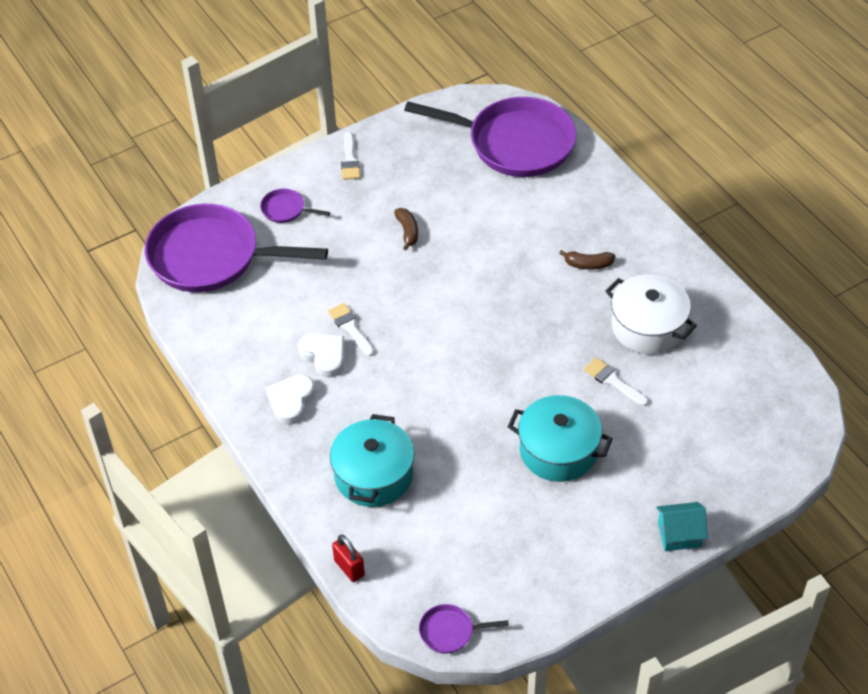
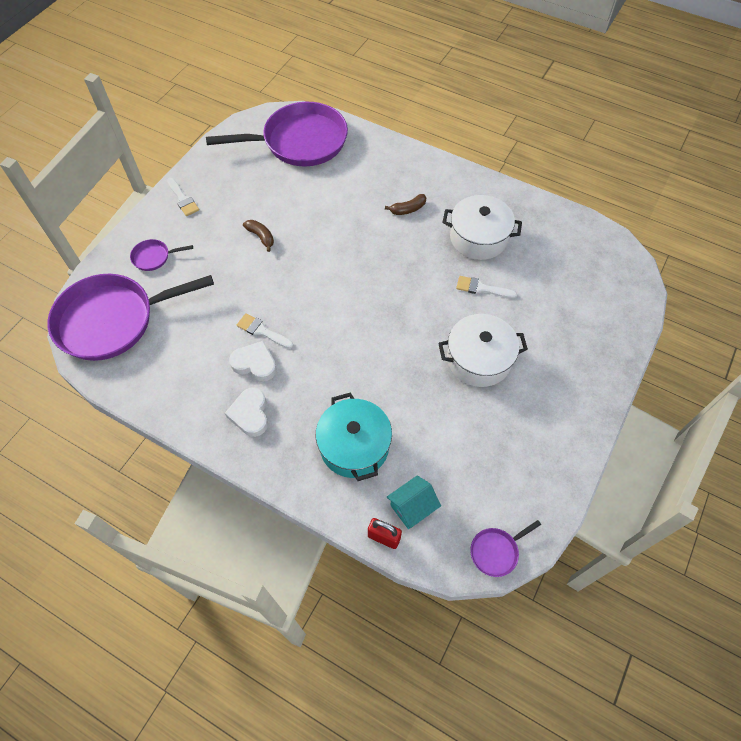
camera: 30 degrees left, 10 degrees up
turquoise pot [508,395,613,482] -> white pot [438,314,528,387]
turquoise house [656,502,708,551] -> turquoise house moved to [387,475,441,529]

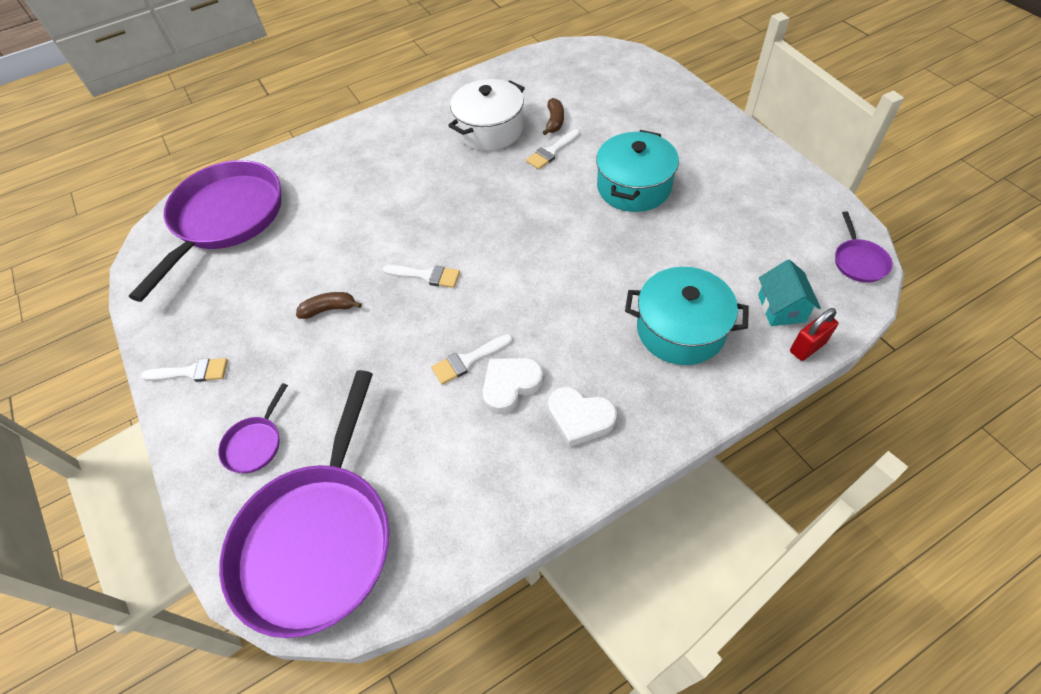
camera: 55 degrees left, 5 degrees down
brown banana [385,194,426,215] -> brown banana moved to [543,98,564,135]
white pot [438,314,528,387] -> turquoise pot [596,130,679,212]
none -> white brush [383,265,460,288]

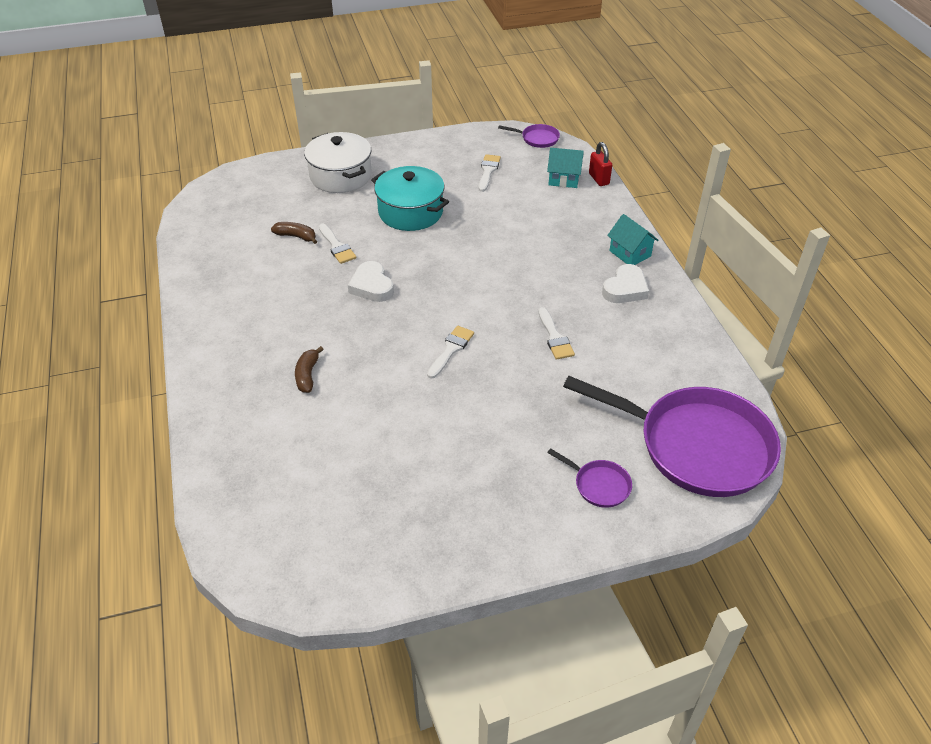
camera: 80 degrees left, 10 degrees down
purple pan [129,160,282,302] -> none
white brush [141,358,228,382] -> white brush moved to [479,154,501,192]
brown banana [296,292,362,319] -> brown banana moved to [295,346,324,393]
white pot [448,79,525,151] -> white pot moved to [304,132,372,193]
white heart [483,358,543,414] -> white heart moved to [348,261,394,302]
turquoise pot [625,267,749,365] -> none
none -> turquoise house [607,214,659,265]

